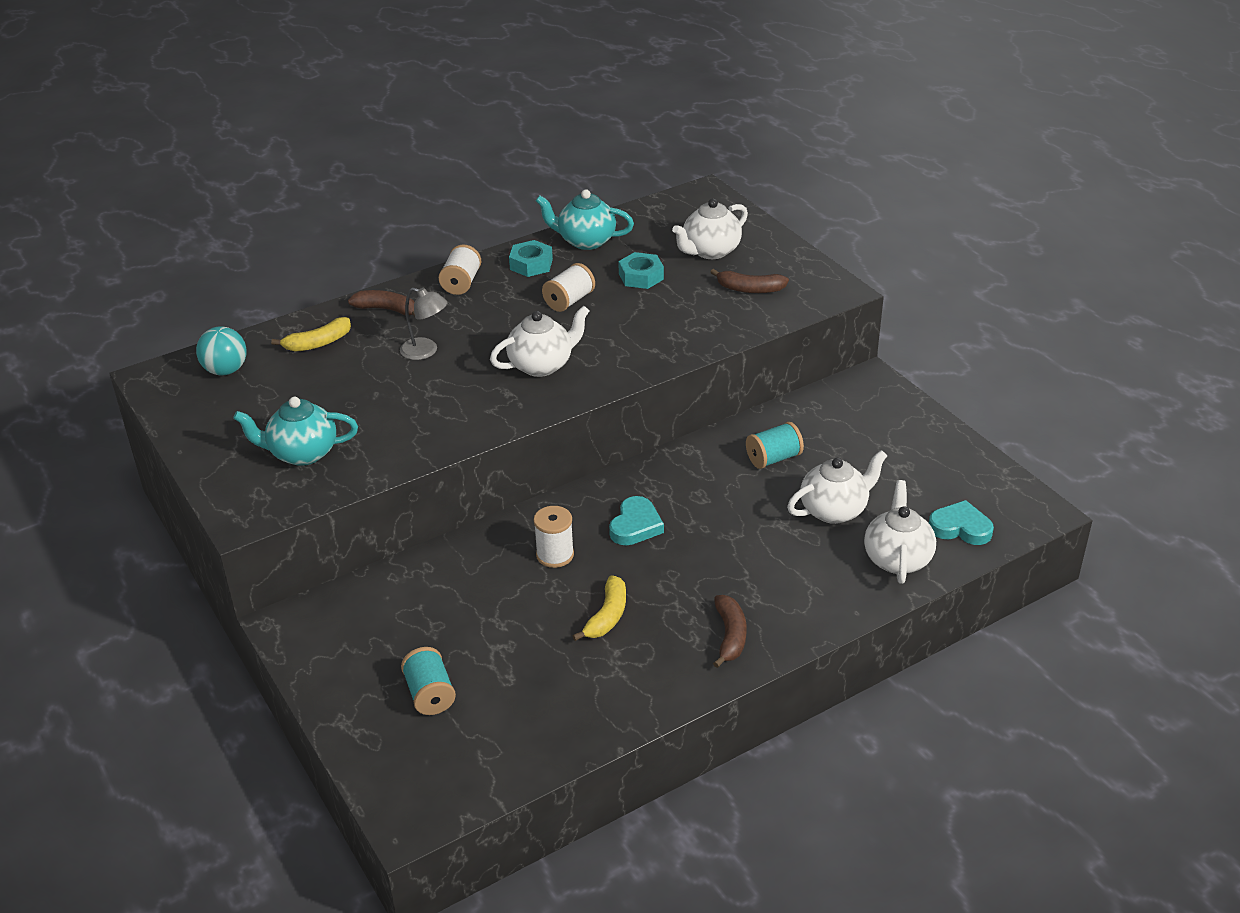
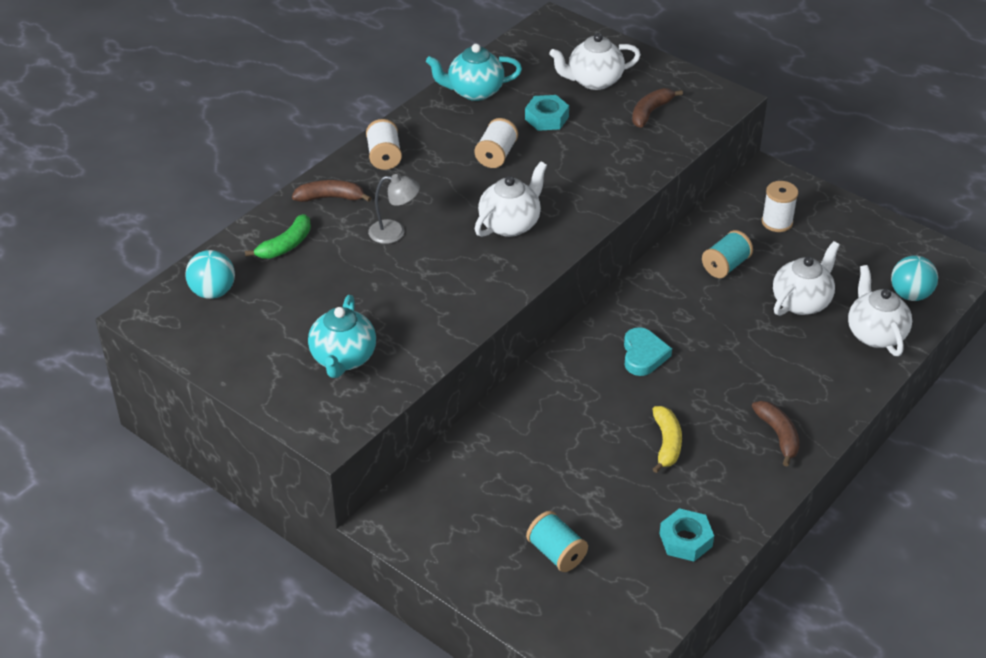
camera: 20 degrees left, 5 degrees up
turquoise teapot [233,397,358,466] -> turquoise teapot turned 60 degrees counterclockwise [308,295,376,378]
yellow banana [271,317,351,352] -> green banana [245,214,311,259]
turquoise nut [509,240,553,277] -> turquoise nut moved to [659,508,714,561]
white spool [534,506,574,568] -> white spool moved to [762,181,798,232]
white teapot [672,198,748,259] -> white teapot turned 45 degrees clockwise [549,33,641,90]
brown banana [710,269,789,293] -> brown banana turned 135 degrees clockwise [632,88,683,128]
turquoise heart [929,500,994,545] -> turquoise ball [891,255,938,301]

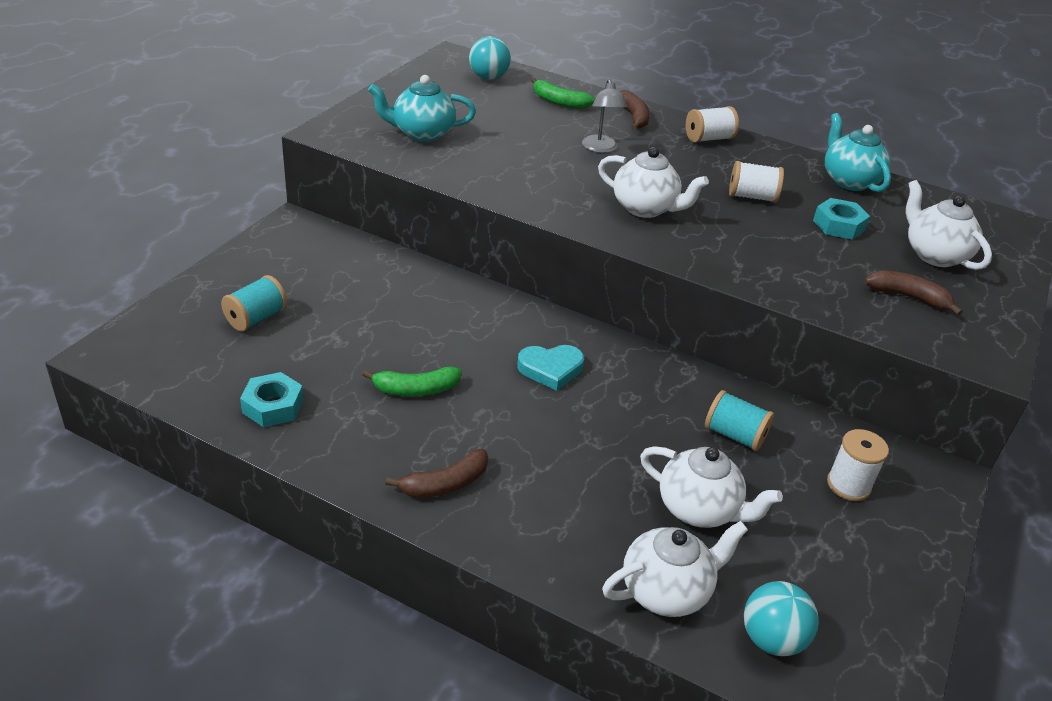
camera: 75 degrees right, 5 degrees down
yellow banana [652,406,682,473] -> green banana [363,367,462,396]

